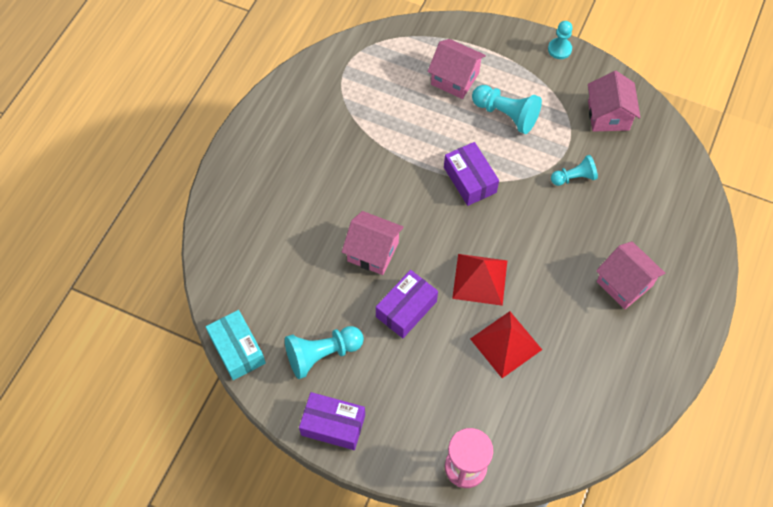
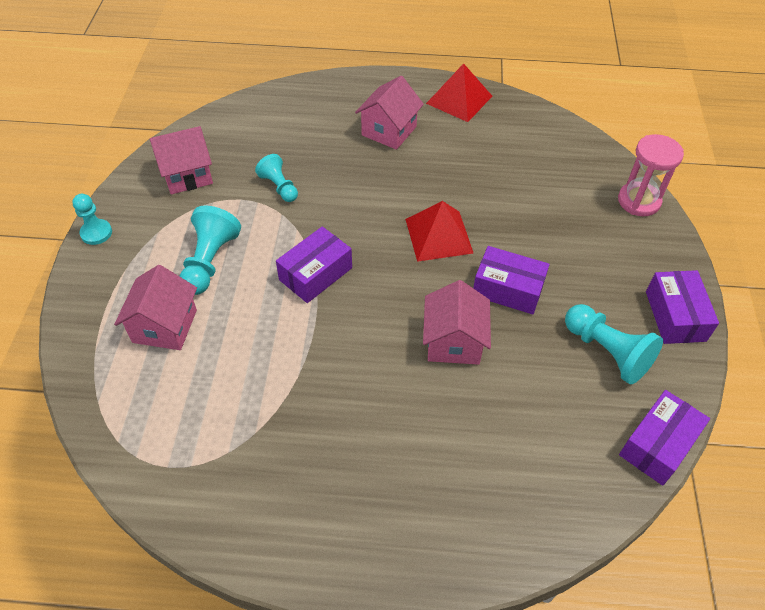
camera: 110 degrees left, 10 degrees down
turquoise box [206,310,266,380] -> purple box [619,390,710,486]
red pyramid [470,311,542,378] -> red pyramid moved to [426,63,492,122]

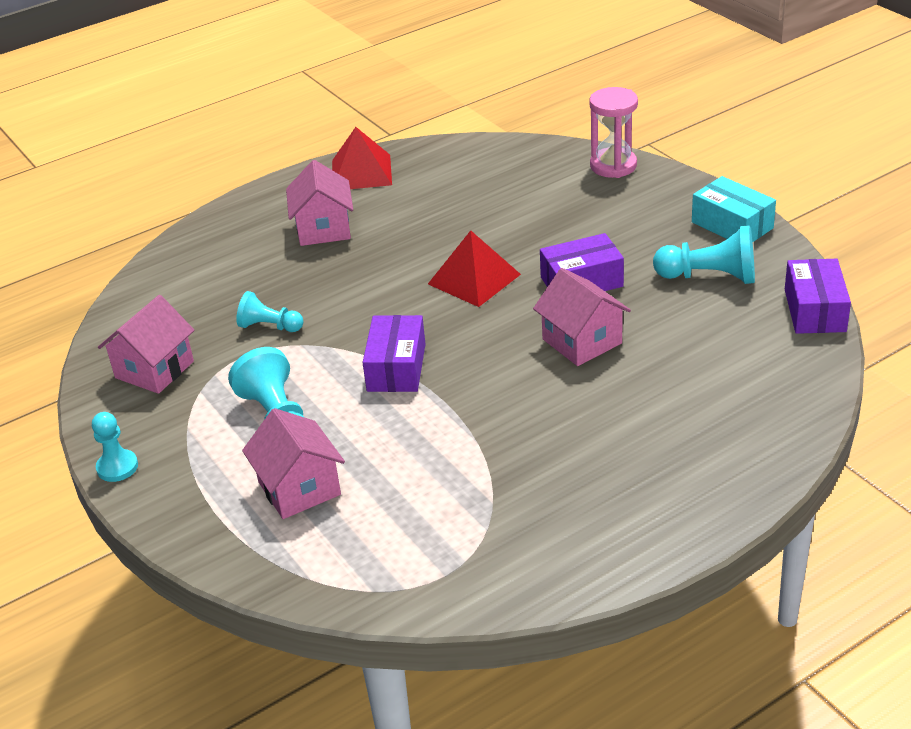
camera: 35 degrees left, 15 degrees down
purple box [646,270,719,344] -> turquoise box [692,176,776,242]

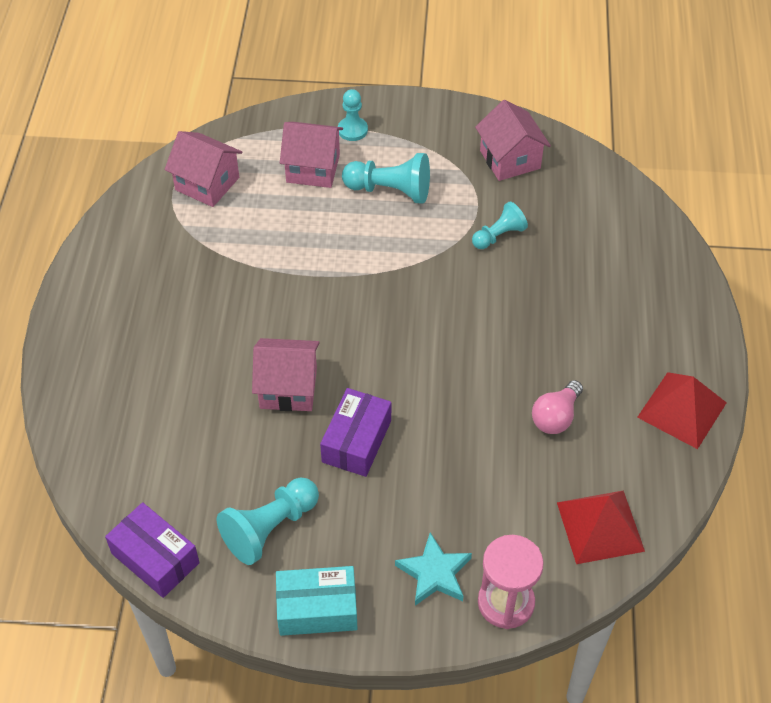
camera: 125 degrees right, 15 degrees up
turquoise pawn [92,412,138,482] -> turquoise pawn moved to [338,89,368,141]
pink house [286,160,353,246] -> pink house moved to [165,131,242,207]
purple box [362,315,425,392] -> none
red pyramid [428,230,521,307] -> red pyramid moved to [557,490,645,564]
none -> turquoise star [395,532,472,606]
none -> pink light bulb [532,380,583,434]

